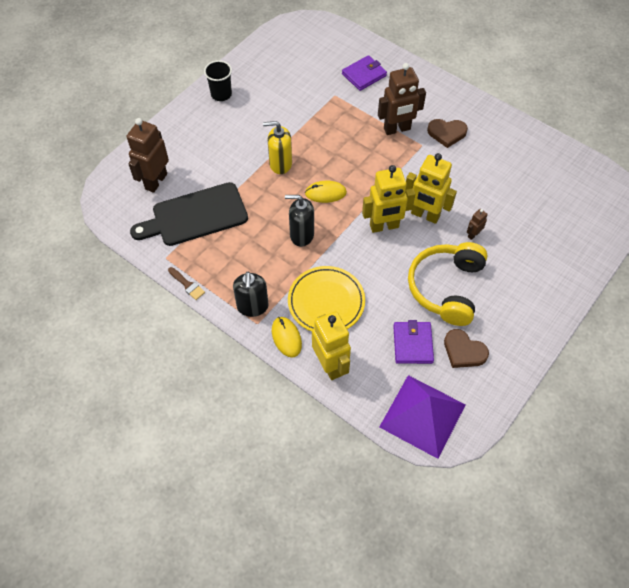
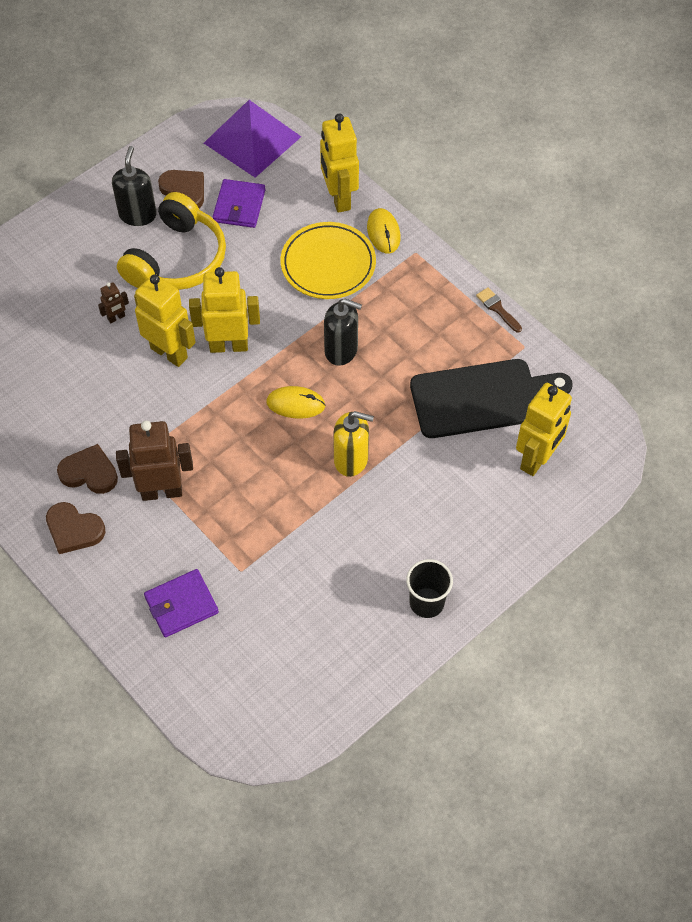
camera: 170 degrees left, 0 degrees up
brown robot [127,118,169,193] -> yellow robot [516,383,572,476]
black soap dispenser [233,272,269,317] -> black soap dispenser moved to [112,146,157,226]
none -> brown heart [46,502,105,554]

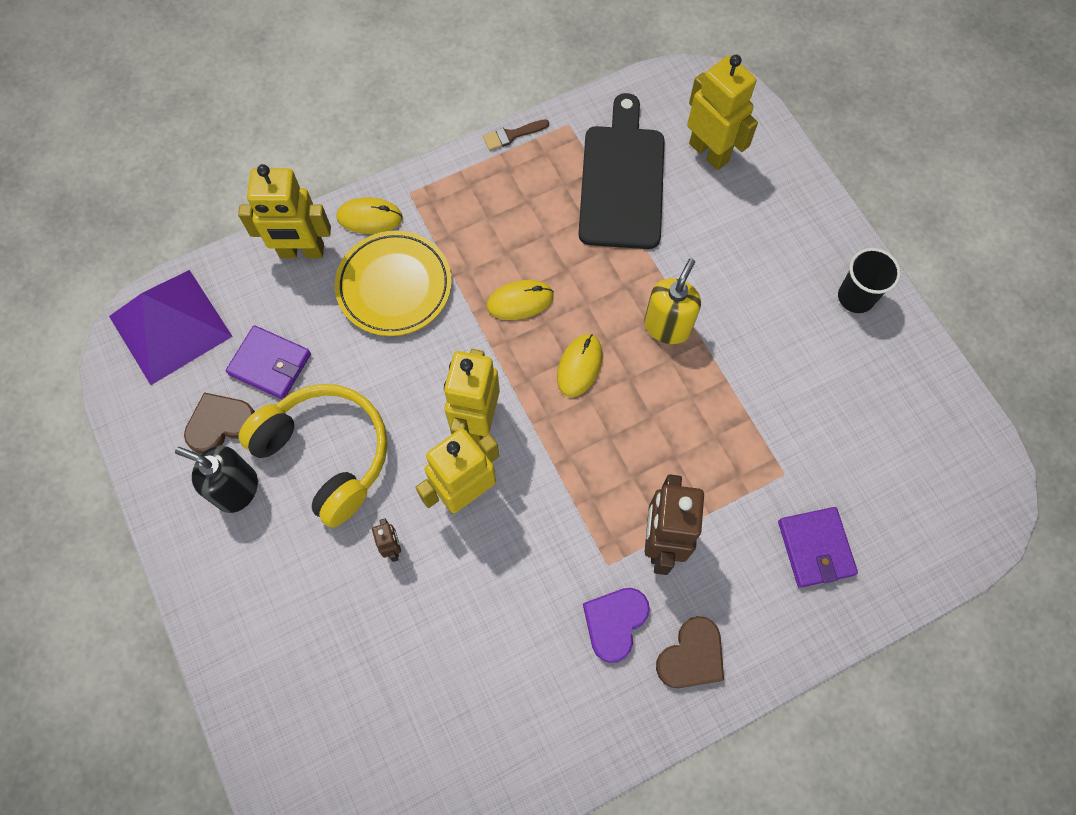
camera: 75 degrees left, 10 degrees up
brown heart [57,444,118,494] -> purple heart [583,588,650,663]
black soap dispenser [324,298,362,366] -> yellow mouse [487,280,554,320]

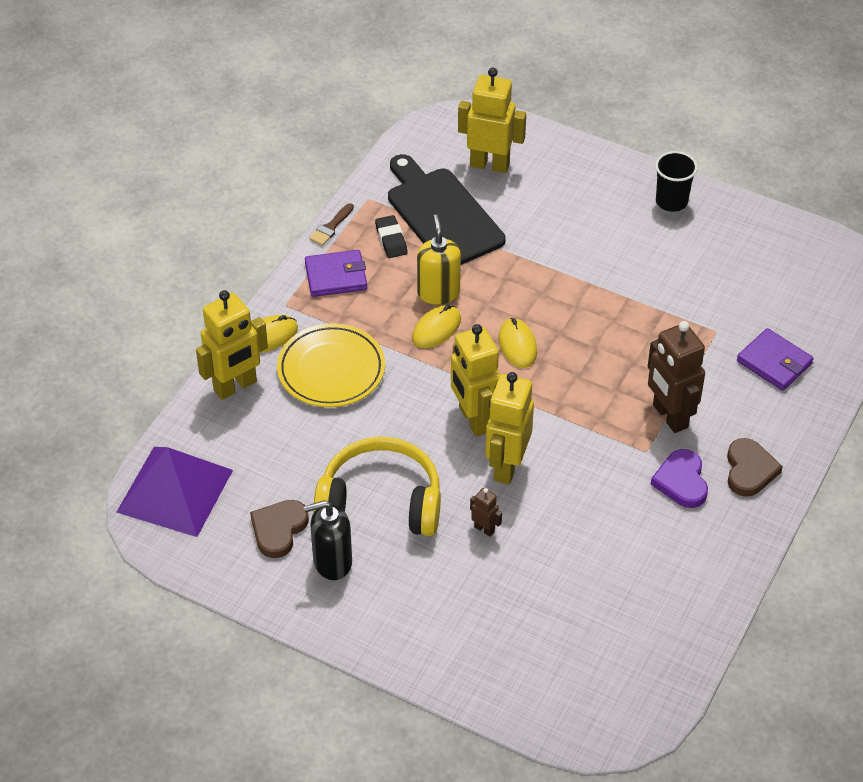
camera: 35 degrees left, 20 degrees down
purple wallet [226,325,311,399] -> purple wallet moved to [305,250,367,297]
yellow soap dispenser [645,259,701,344] -> yellow soap dispenser moved to [417,214,461,305]
none -> black eraser [375,215,408,258]

